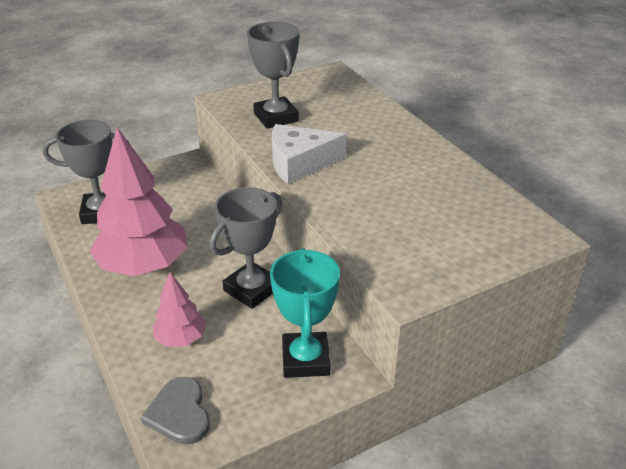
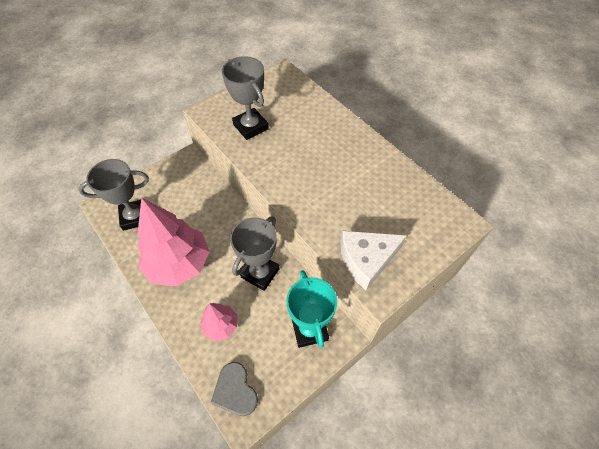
camera: 10 degrees left, 20 degrees up
white cheese [272,124,346,184] -> white cheese moved to [340,231,407,290]

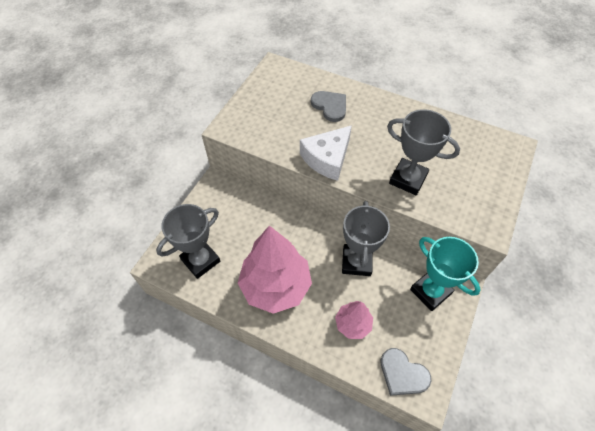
camera: 25 degrees left, 0 degrees up
grey trophy [222,56,269,140] -> grey trophy moved to [387,109,460,195]
white cheese [340,231,407,290] -> white cheese moved to [300,125,352,181]
none -> grey heart [311,91,346,122]

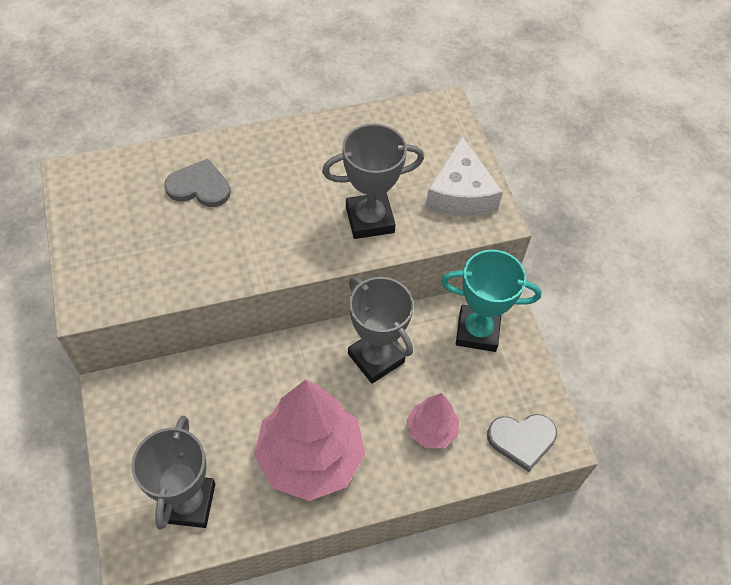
camera: 45 degrees left, 0 degrees up
white cheese [300,125,352,181] -> white cheese moved to [425,136,503,216]

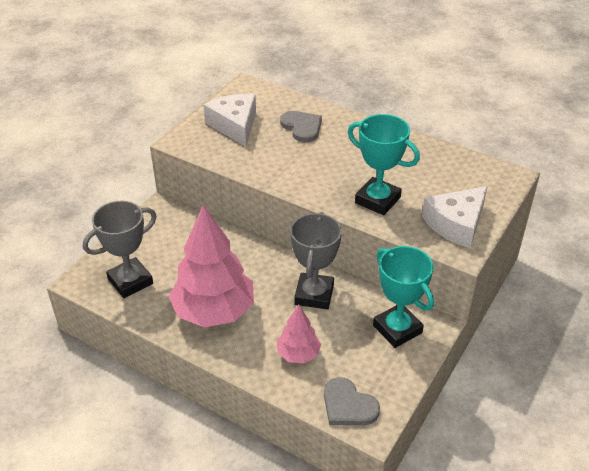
camera: 50 degrees right, 15 degrees down
grey trophy [322,124,424,239] -> turquoise trophy [348,114,420,215]
none -> white cheese [203,94,256,147]

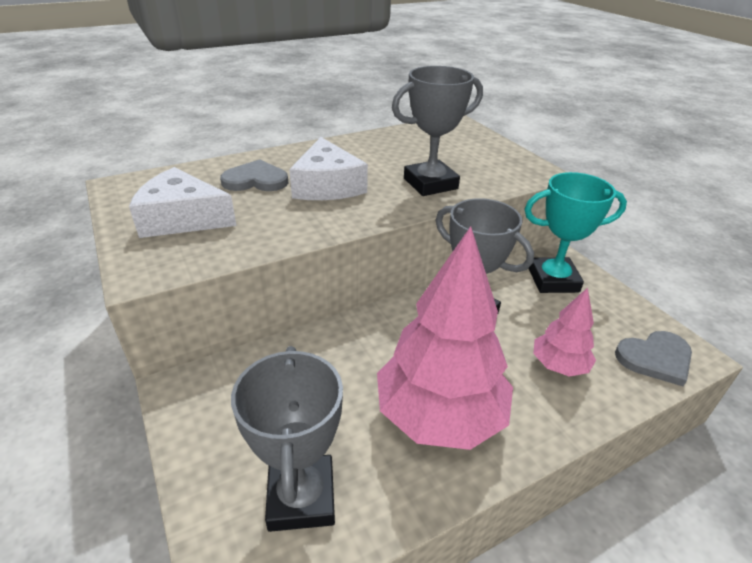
camera: 60 degrees left, 5 degrees down
turquoise trophy [348,114,420,215] -> grey trophy [392,66,483,196]
white cheese [422,186,488,248] -> white cheese moved to [289,137,368,200]

